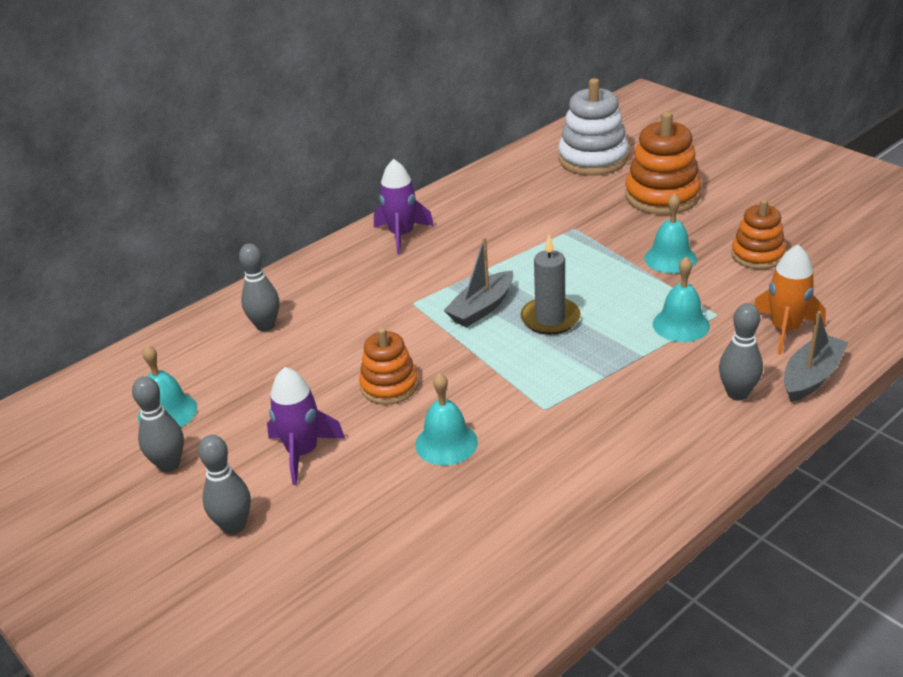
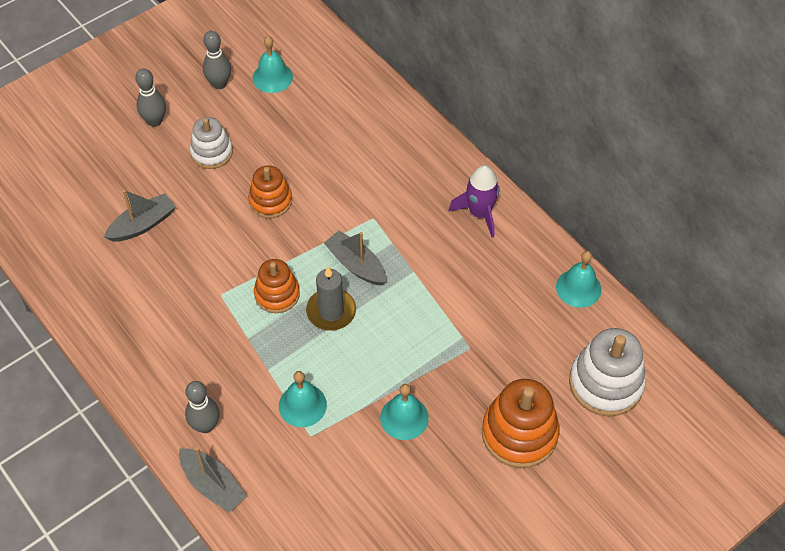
camera: 90 degrees right, 20 degrees up
grey bowling pin [239,243,279,331] -> none
purple rocket [267,367,345,485] -> white stacking toy [190,117,233,169]
turquoise bell [415,373,478,465] -> turquoise bell moved to [556,251,601,308]
orange stacking toy [731,199,786,269] -> orange stacking toy moved to [254,259,300,313]
orange rocket [754,245,826,355] -> none
none -> grey boat [104,190,176,242]

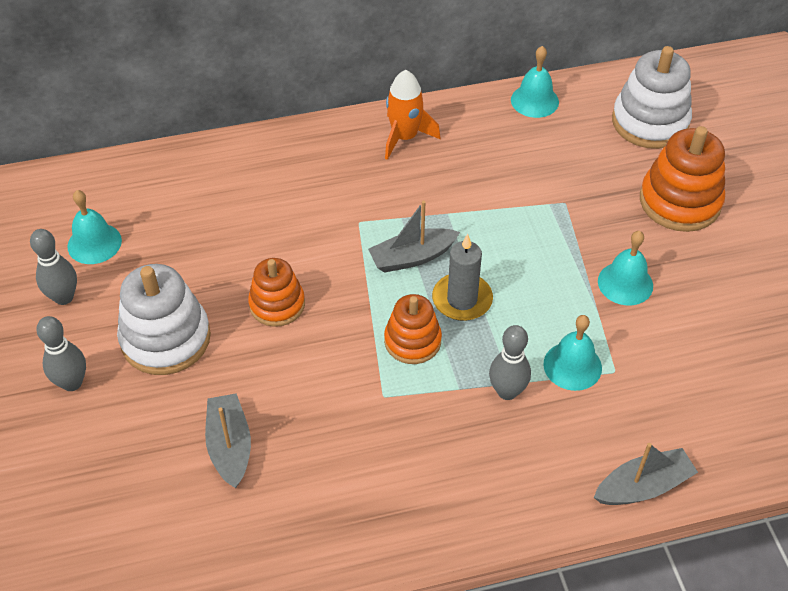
camera: 65 degrees left, 5 degrees down
grey bowling pin [185,381,220,433] -> grey bowling pin moved to [489,325,531,400]
white stacking toy [190,117,233,169] -> white stacking toy [117,264,211,375], size x1.57
purple rocket [449,165,499,238] -> orange rocket [385,70,440,160]

